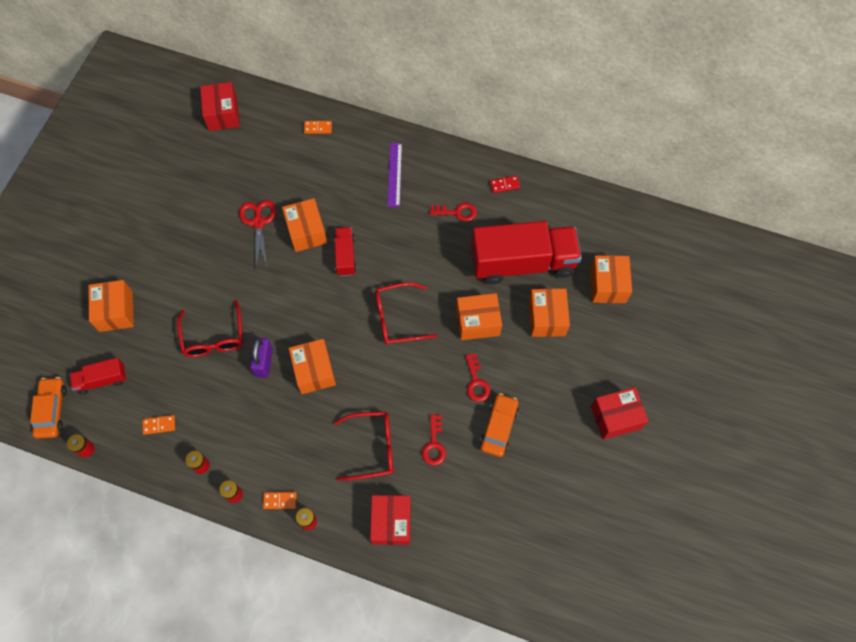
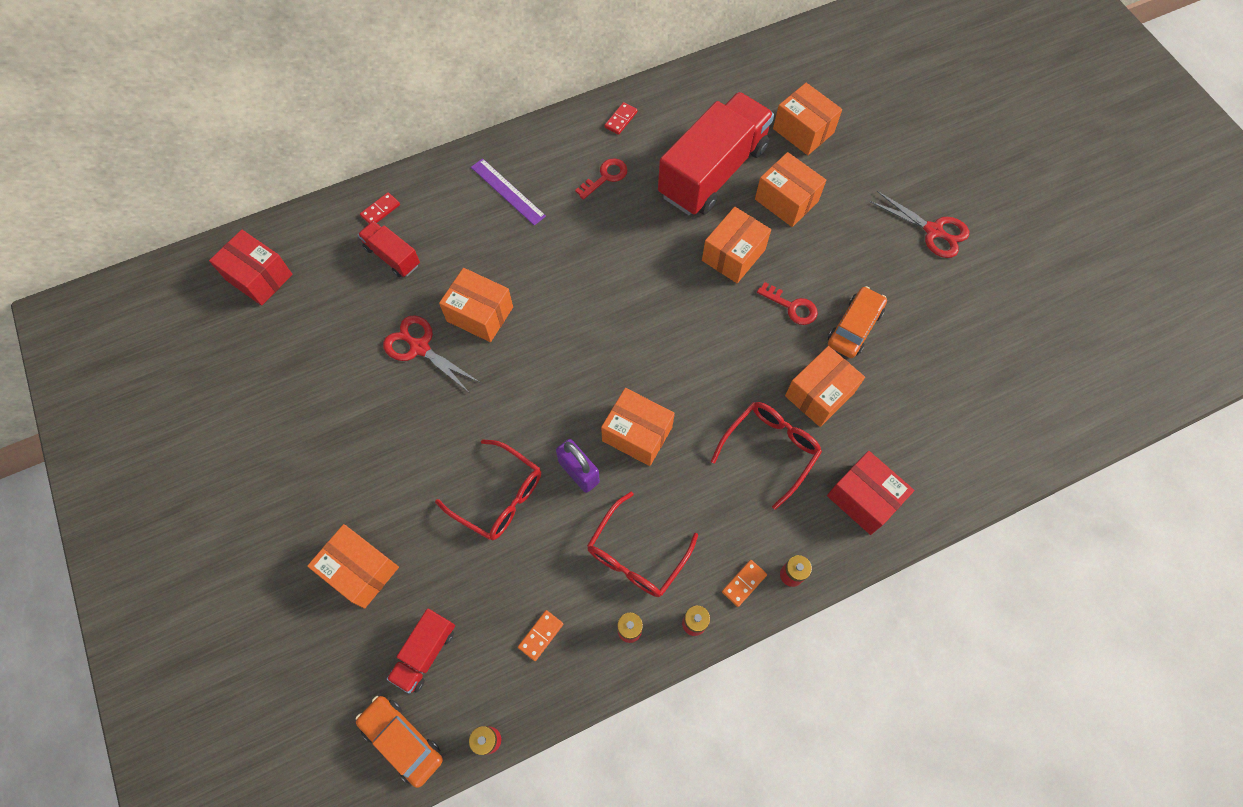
camera: 45 degrees left, 0 degrees up
orange domino [304,121,332,134] -> red domino [360,192,400,224]
red truck [334,227,357,276] -> red truck moved to [358,221,420,277]
red glasses [375,282,437,345] -> red glasses moved to [587,491,698,597]
red key [422,414,446,466] -> orange box [785,346,865,427]
orange car [480,393,519,457] -> orange car turned 60 degrees clockwise [828,286,887,358]
red box [591,387,649,440] -> red scissors [870,191,969,258]

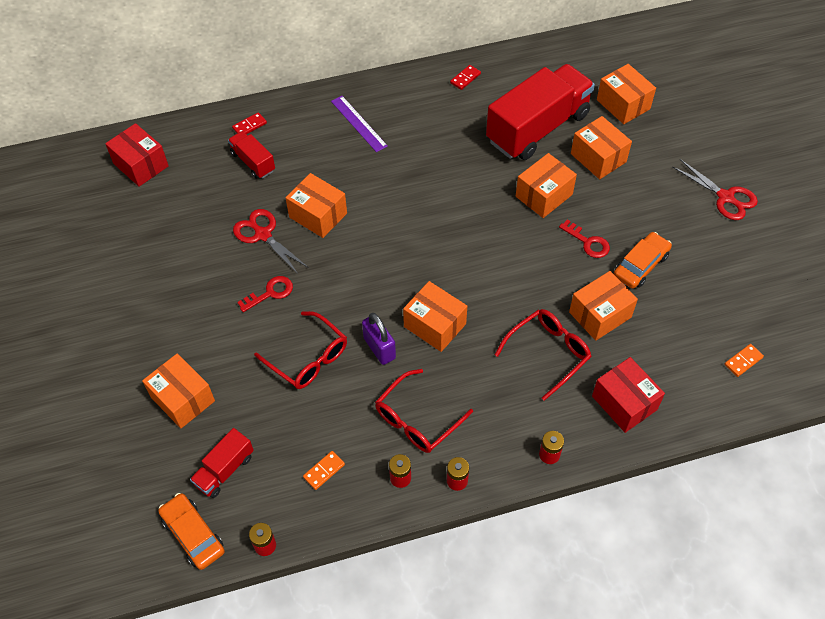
camera: 10 degrees right, 10 degrees down
red key [575,158,627,200] -> red key moved to [237,276,293,312]
orange domino [722,560,767,607] -> orange domino moved to [724,344,764,377]

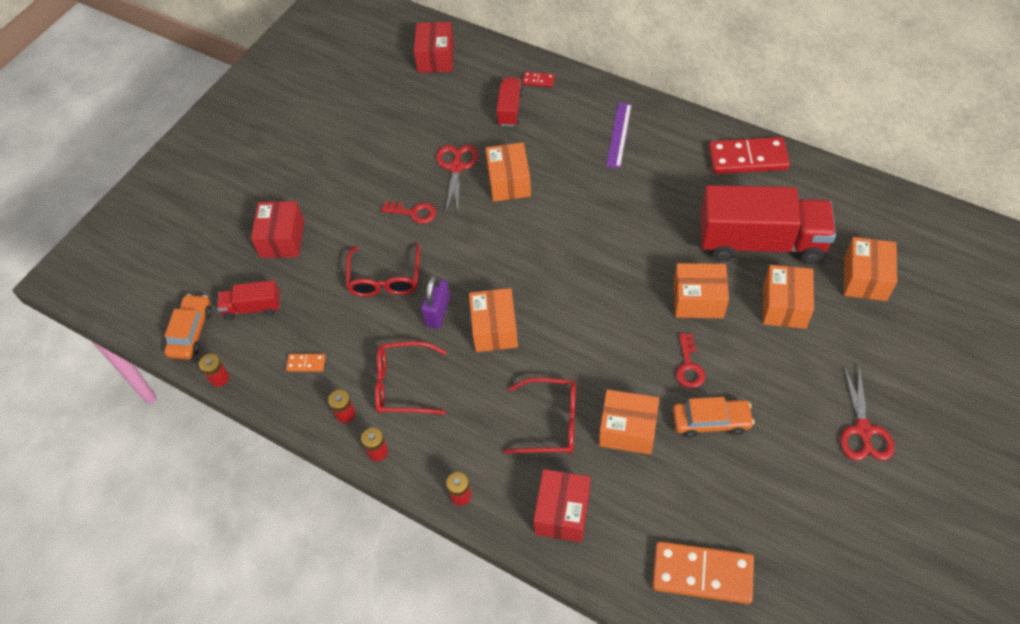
camera: 50 degrees right, 0 degrees up
orange box [142,353,215,428] -> red box [251,201,304,258]
red domino [450,65,481,90] -> red domino [708,137,790,174], size x2.25
orange domino [724,344,764,377] -> orange domino [652,541,754,604], size x2.25

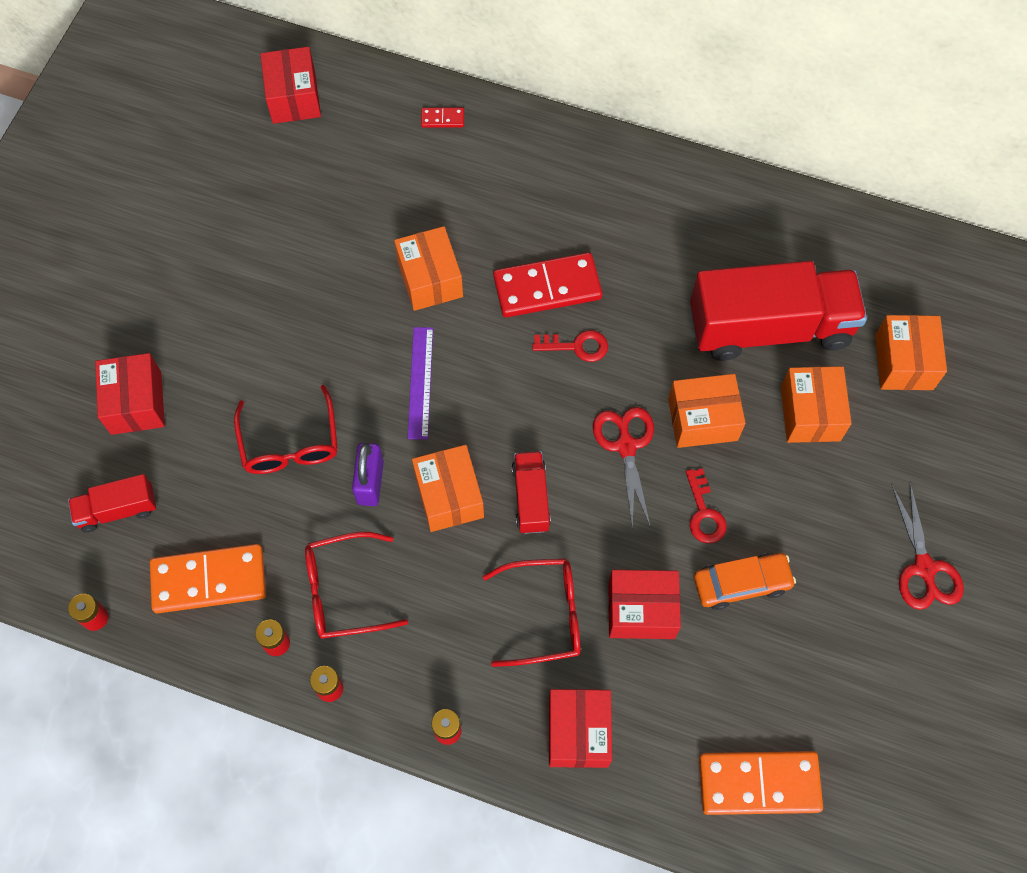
camera: 15 degrees left, 10 degrees up
orange car [164,294,212,359] -> none
orange domino [286,354,326,372] -> orange domino [150,544,266,613], size x2.25
red key [381,201,436,224] -> red key moved to [532,330,608,362]
red scissors [436,145,478,214] -> red scissors moved to [593,407,654,529]
red truck [496,78,523,126] -> red truck moved to [511,451,551,534]
orange box [599,389,659,454] -> red box [608,570,681,639]
purple ruler [606,103,632,168] -> purple ruler moved to [408,327,433,440]
red domino [708,137,790,174] -> red domino moved to [493,252,602,318]

